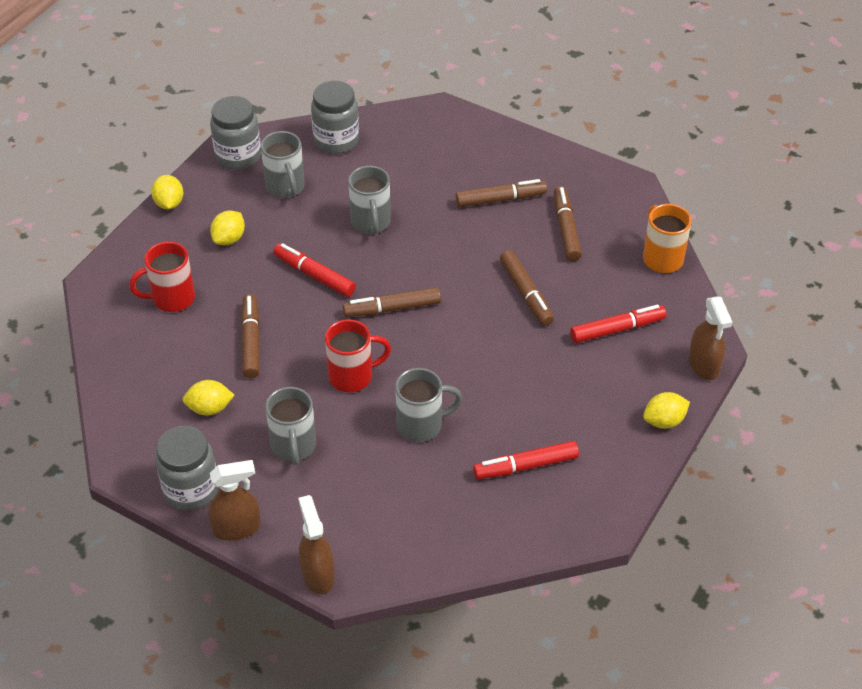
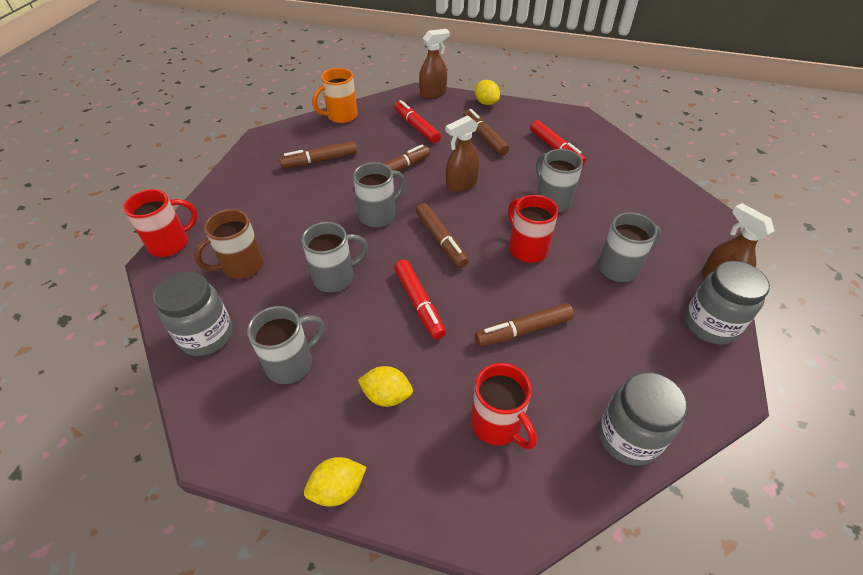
camera: 105 degrees left, 0 degrees up
yellow lemon [183,380,234,416] -> none
grey jar [210,96,261,170] -> grey jar moved to [599,372,687,466]
red marker [273,243,356,297] -> red marker turned 45 degrees counterclockwise [394,259,446,340]
brown spray bottle [298,495,335,594] -> brown spray bottle moved to [446,115,480,192]
brown marker [456,179,547,207] -> brown marker moved to [463,109,509,156]
none -> red mug [123,189,198,257]
none -> brown mug [194,209,264,279]
none -> grey mug [353,162,405,227]

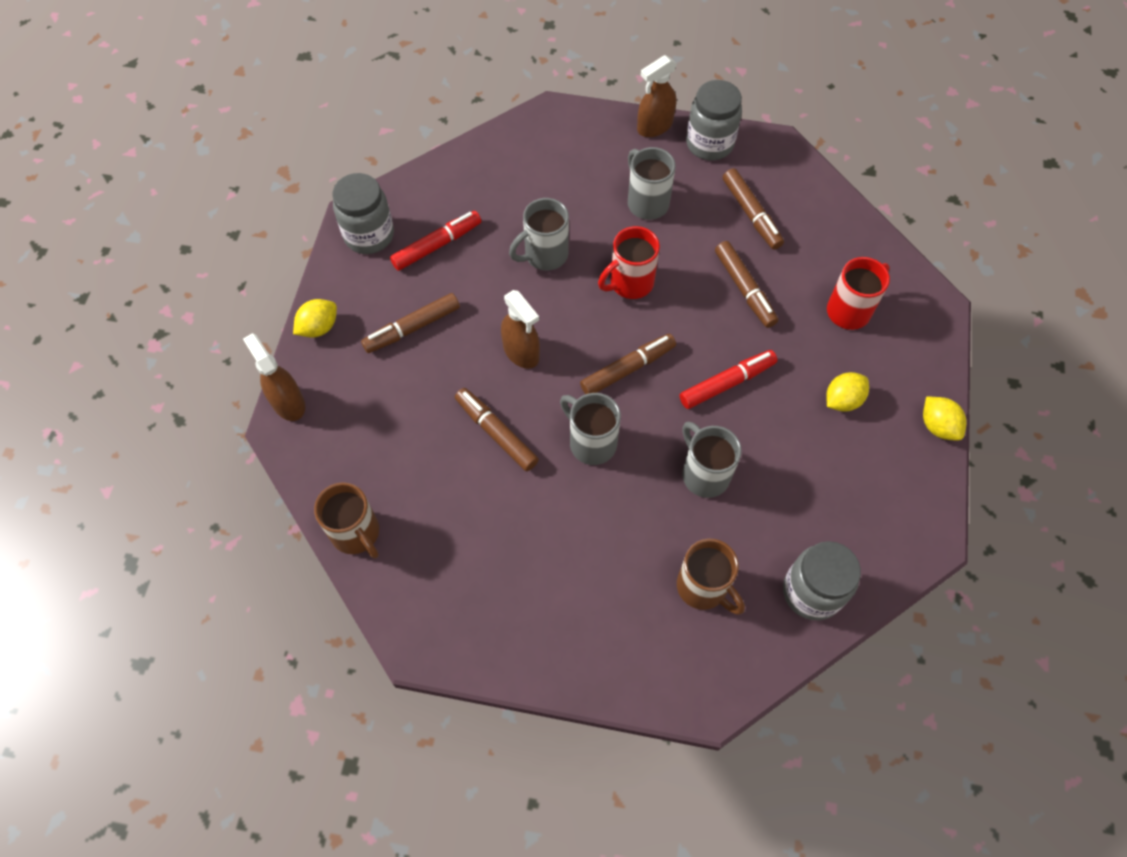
camera: 95 degrees left, 15 degrees up
red mug [123,189,198,257] -> none
grey mug [247,306,325,384] -> none
brown marker [279,141,357,168] -> brown marker moved to [723,168,784,250]
orange mug [312,68,357,123] -> brown mug [314,482,379,559]
yellow lemon [358,366,413,407] -> yellow lemon turned 45 degrees clockwise [826,372,869,412]
red marker [394,100,441,143] -> none
grey jar [599,372,687,466] -> grey jar moved to [333,173,394,254]

